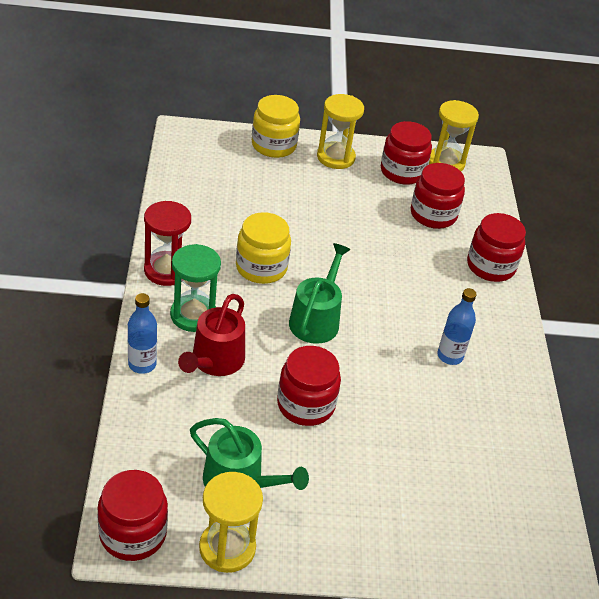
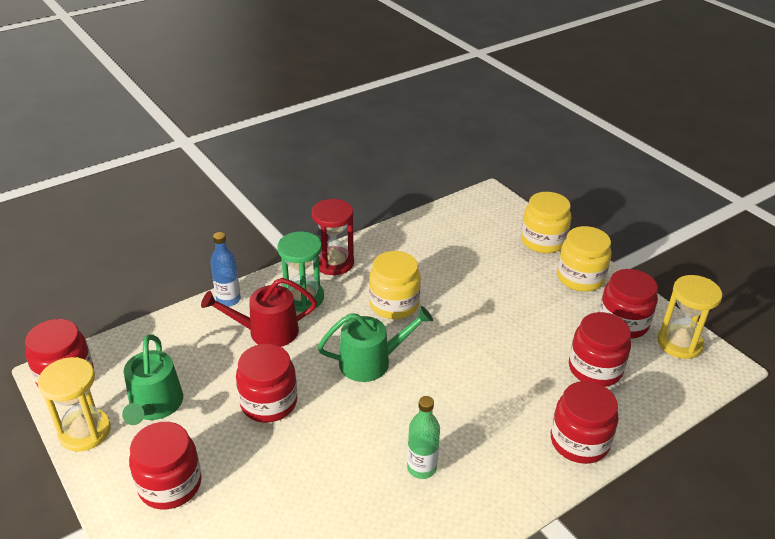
camera: 60 degrees right, 5 degrees down
yellow hourglass [317,94,364,169] -> yellow jar [557,226,611,292]
blue bottle [437,288,477,365] -> green bottle [407,396,440,479]
none -> red jar [129,422,202,510]

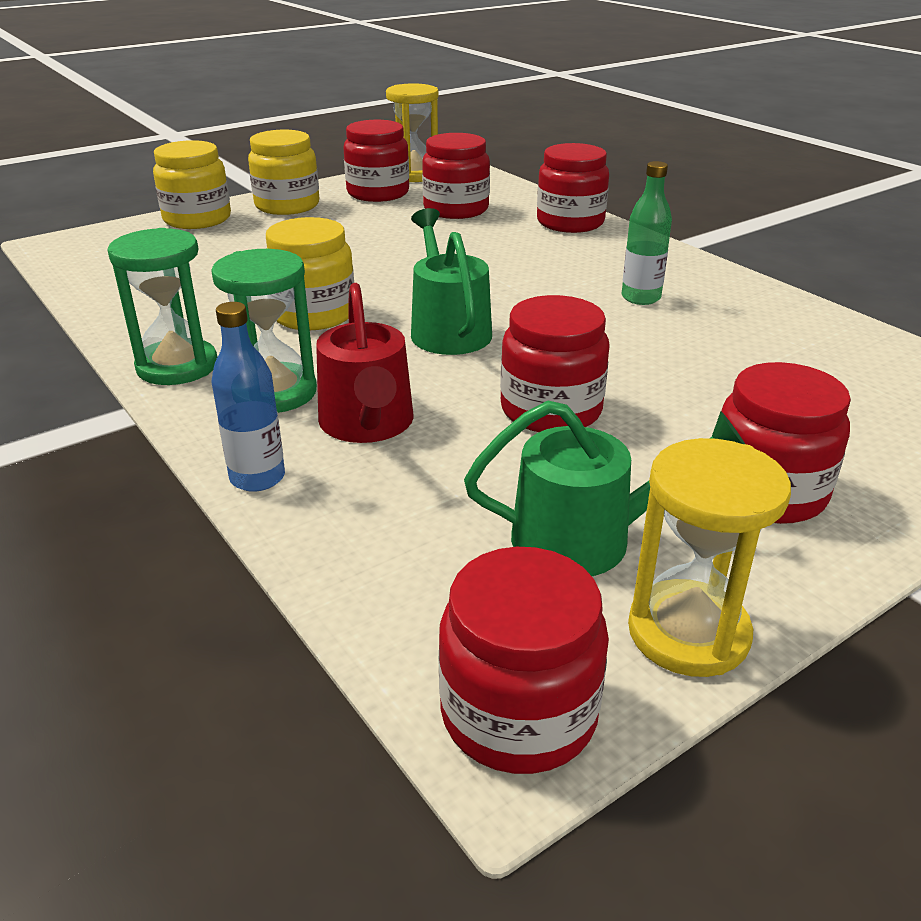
camera: 90 degrees left, 5 degrees down
red hourglass [311,199,354,275] -> green hourglass [107,228,217,385]

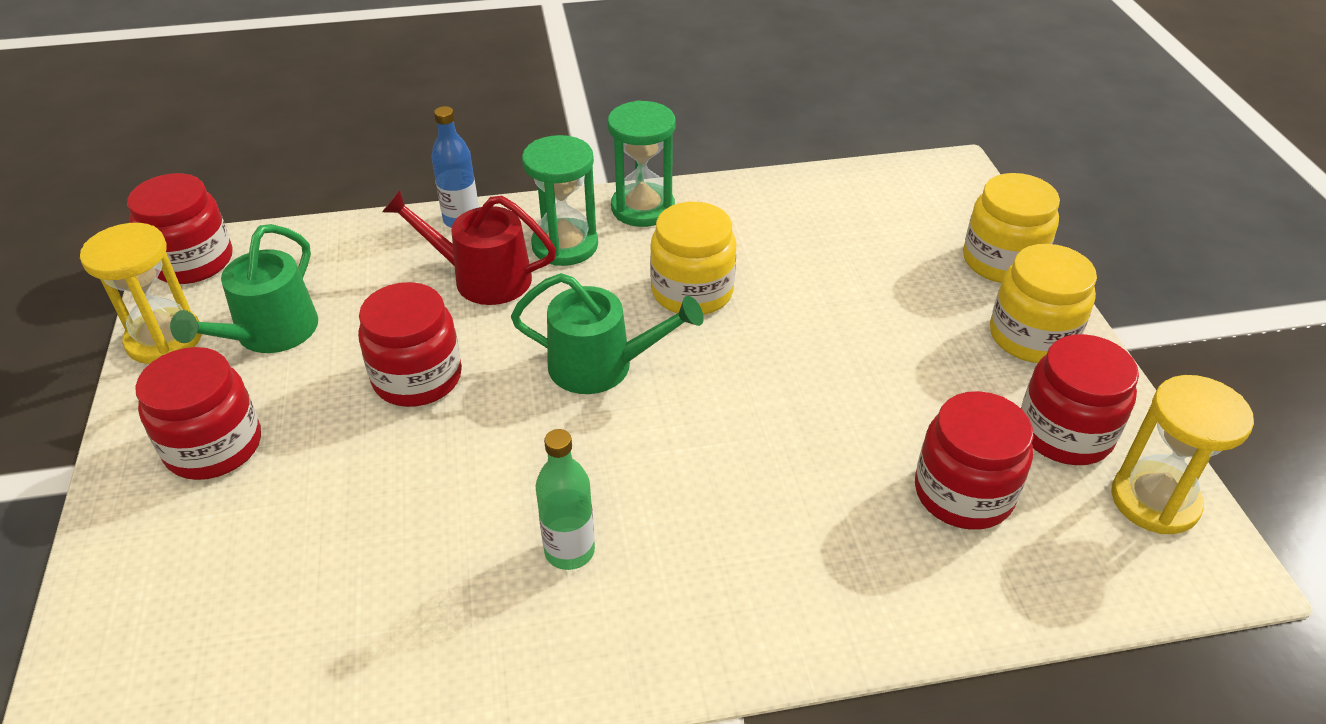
camera: 115 degrees right, 10 degrees up
red jar [537,143,609,233] -> none

